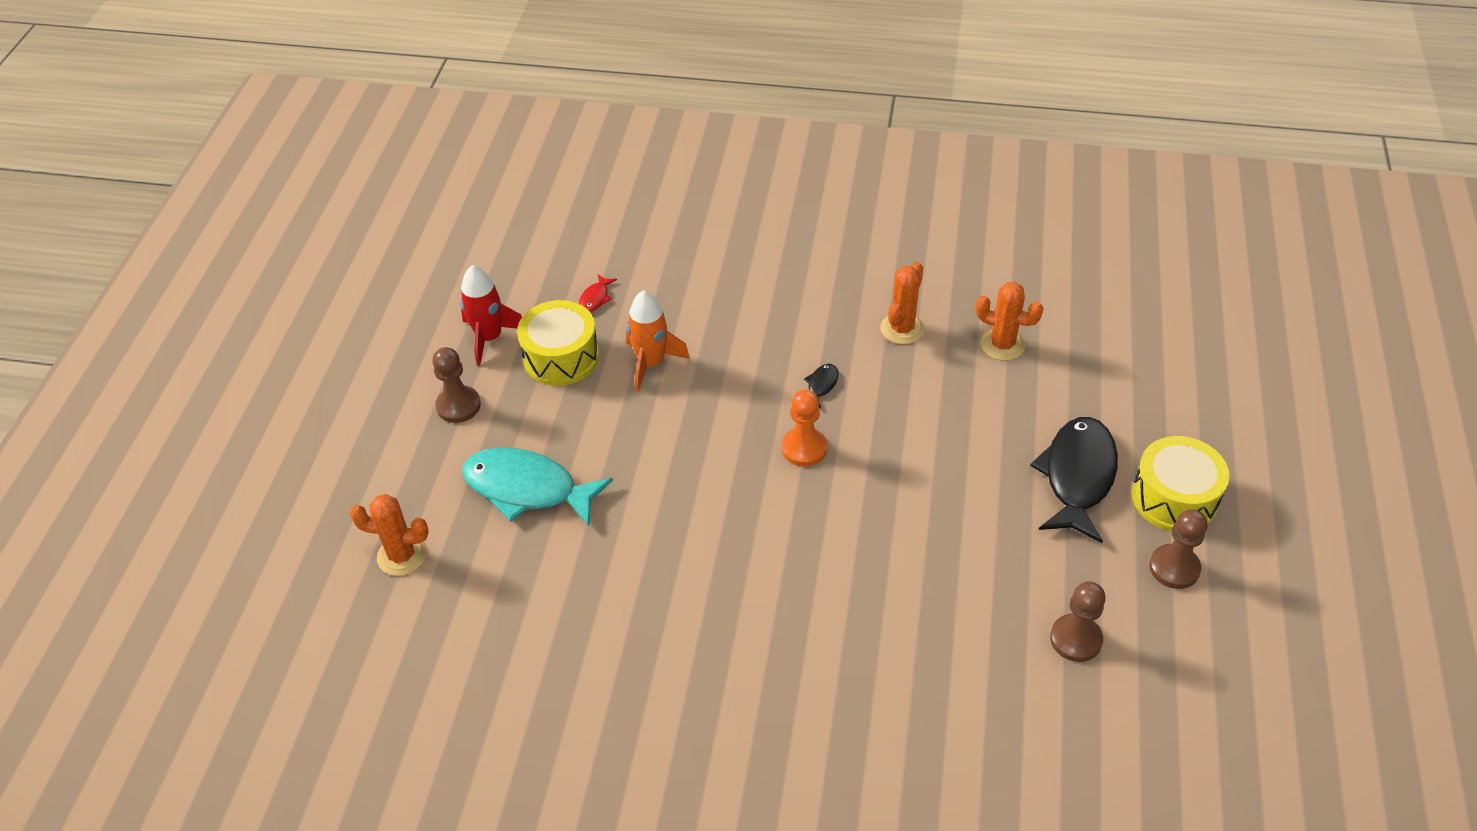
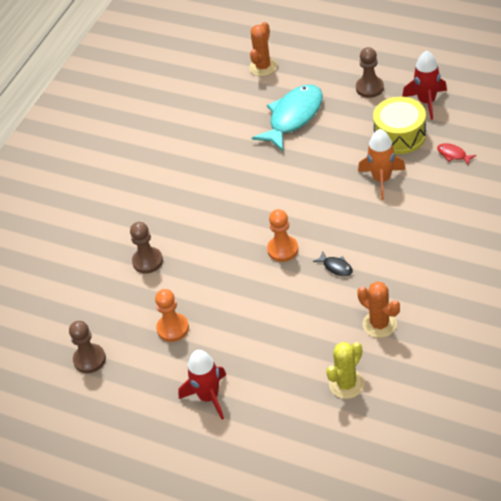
camera: 110 degrees right, 0 degrees up
orange cactus [976,282,1044,361] -> yellow cactus [326,342,364,399]
black fish [1030,417,1118,543] -> red rocket [178,350,226,420]
yellow drum [1131,436,1230,531] -> none
brown pawn [1149,509,1208,589] -> brown pawn moved to [130,222,163,274]
none -> orange pawn [155,289,189,342]

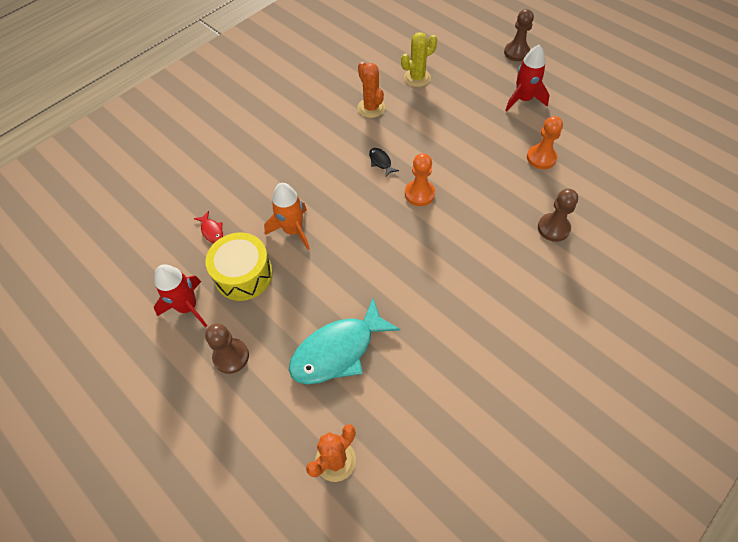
camera: 165 degrees left, 10 degrees up
brown pawn [69,321,106,373] -> brown pawn moved to [504,9,534,61]

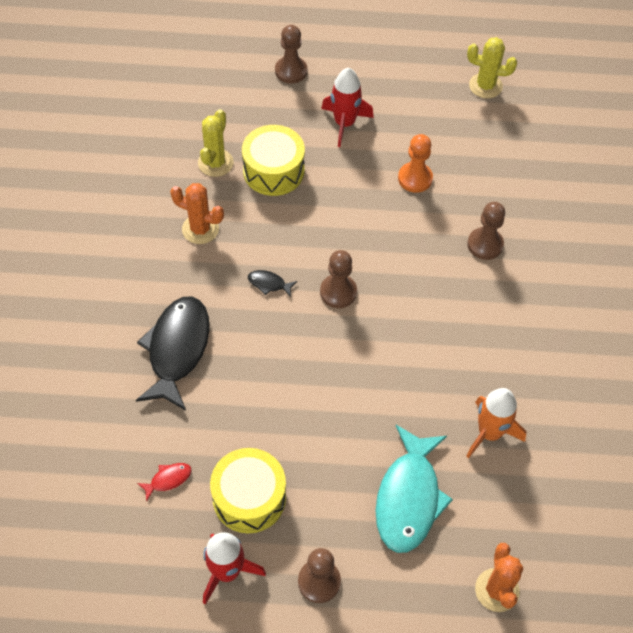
camera: 45 degrees left, 0 degrees up
red fish [194,211,223,243] -> red fish turned 45 degrees counterclockwise [137,463,192,502]
orange rocket [264,183,310,250] -> orange rocket moved to [466,388,527,458]
orange pawn [405,153,435,206] -> brown pawn [320,250,357,308]
none -> black fish [136,296,210,410]
none -> yellow drum [242,125,305,196]
none -> yellow cactus [467,37,517,99]

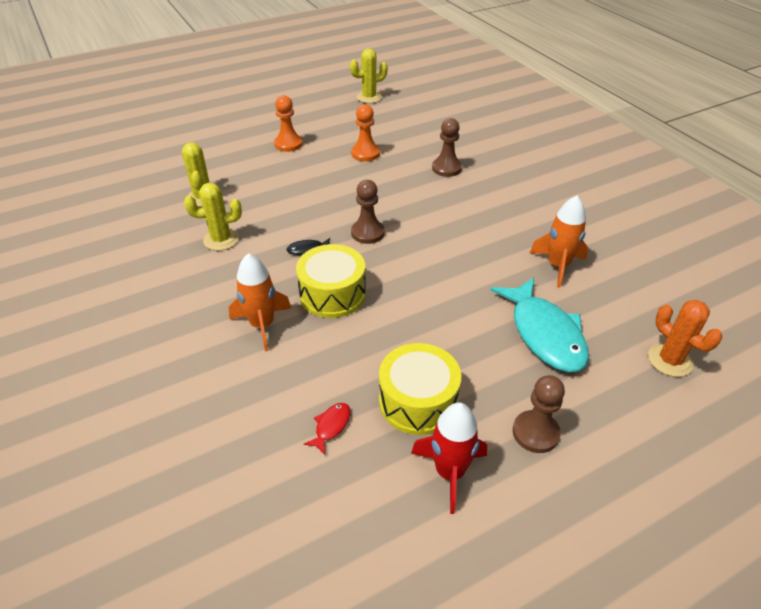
camera: 30 degrees left, 15 degrees down
black fish [136,296,210,410] -> orange rocket [229,253,291,352]
orange cactus [170,183,224,244] -> yellow cactus [184,183,242,251]
yellow drum [242,125,305,196] -> yellow drum moved to [296,244,366,318]
brown pawn [275,25,307,84] -> none
red rocket [321,68,374,147] -> orange pawn [274,95,303,152]

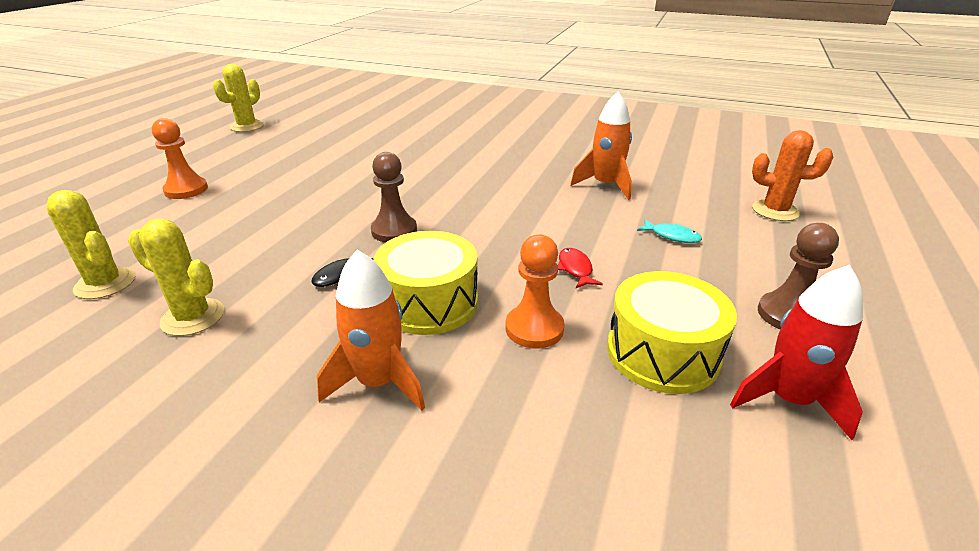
camera: 40 degrees left, 10 degrees down
yellow cactus [184,183,242,251] -> yellow cactus turned 75 degrees clockwise [128,219,224,336]
red fish [304,403,351,455] -> red fish moved to [558,248,603,288]
orange pawn [351,104,380,162] -> orange pawn moved to [505,234,565,348]
brown pawn [432,118,462,177] -> none
turquoise fish [491,277,589,372] -> turquoise fish [637,219,702,243], size x0.41

